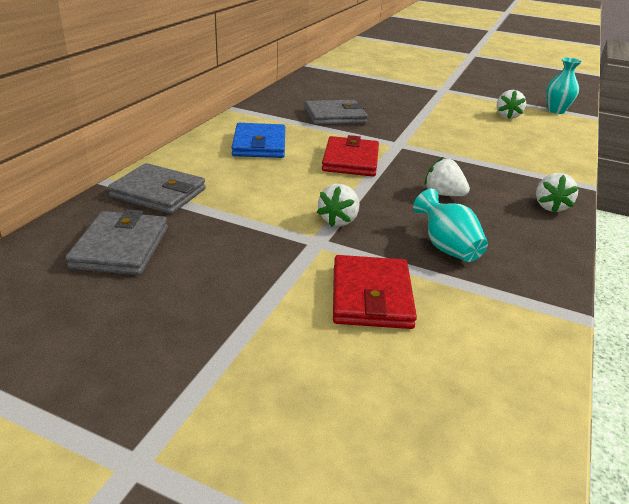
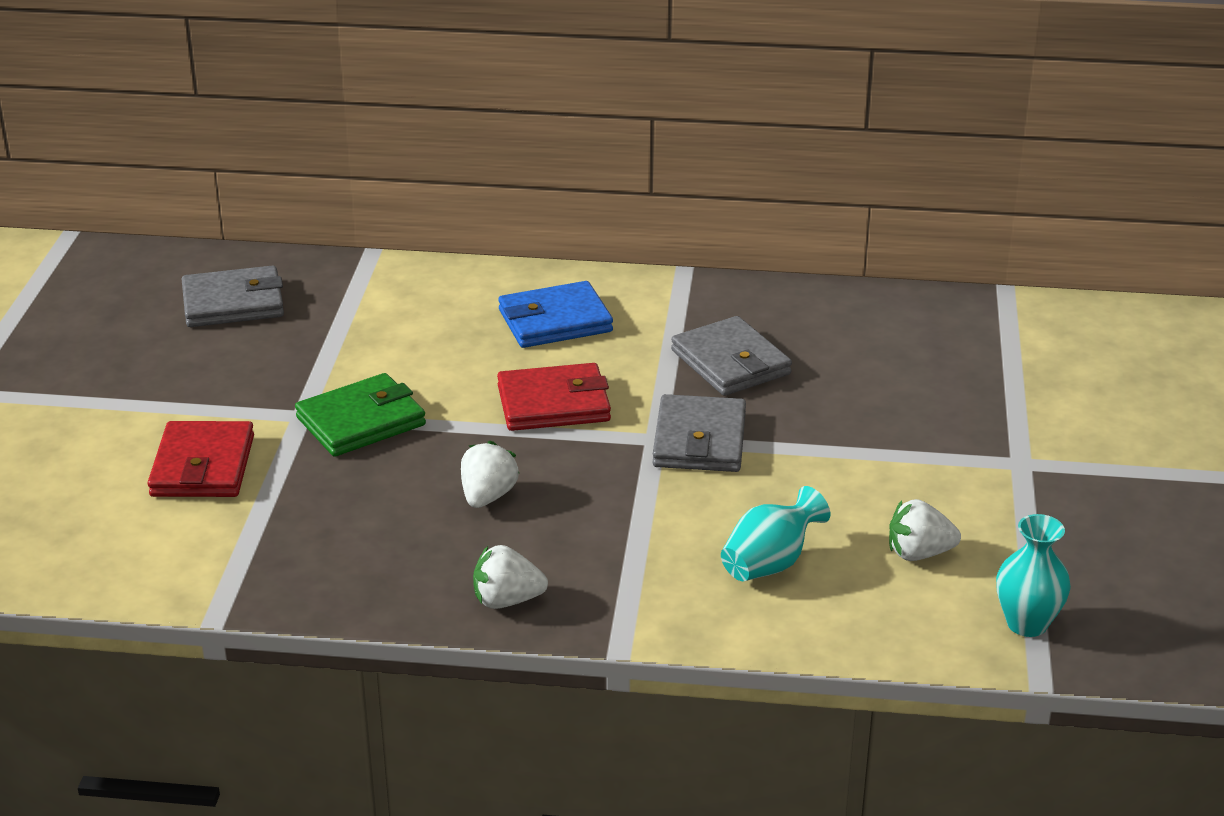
camera: 75 degrees right, 0 degrees up
grey wallet [108,163,206,214] -> grey wallet moved to [652,394,746,472]
white strawberry [317,184,359,227] -> green wallet [295,373,426,457]
red wallet [333,255,417,329] -> red wallet turned 75 degrees counterclockwise [148,421,254,497]
turquoise vase [413,189,488,262] -> turquoise vase moved to [721,486,830,581]

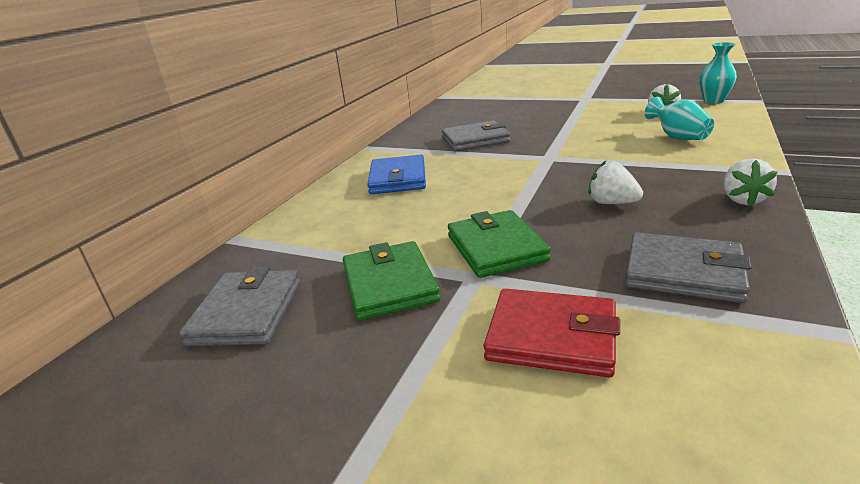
camera: 70 degrees left, 5 degrees down
red wallet [497,363,611,431] -> none
grey wallet [652,394,746,472] -> grey wallet moved to [625,232,752,303]
none -> green wallet [343,241,440,320]

